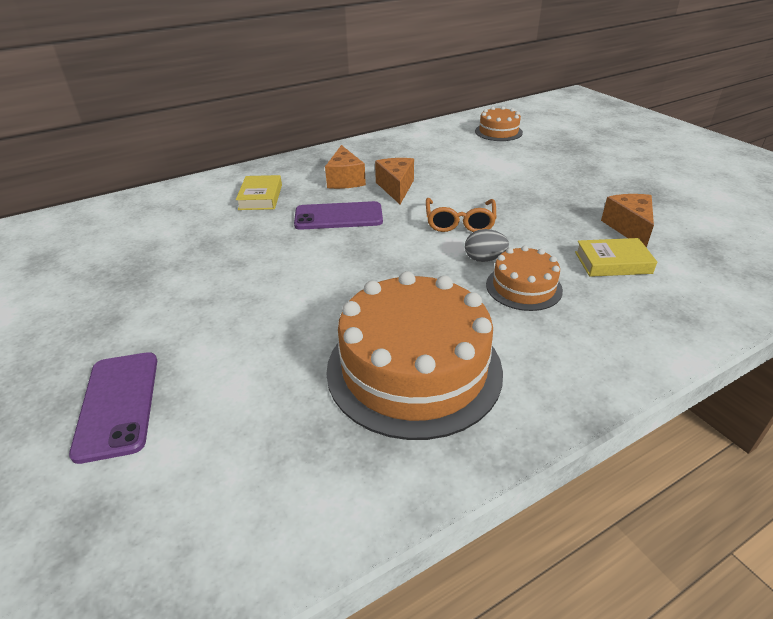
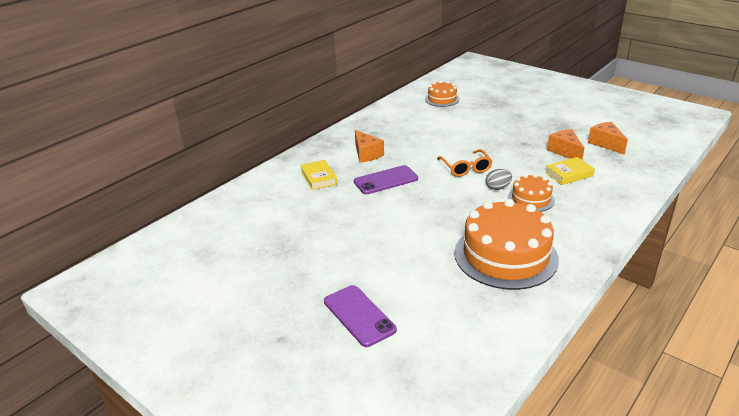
camera: 20 degrees left, 5 degrees down
orange cheese [375,158,414,204] -> orange cheese moved to [588,122,628,154]

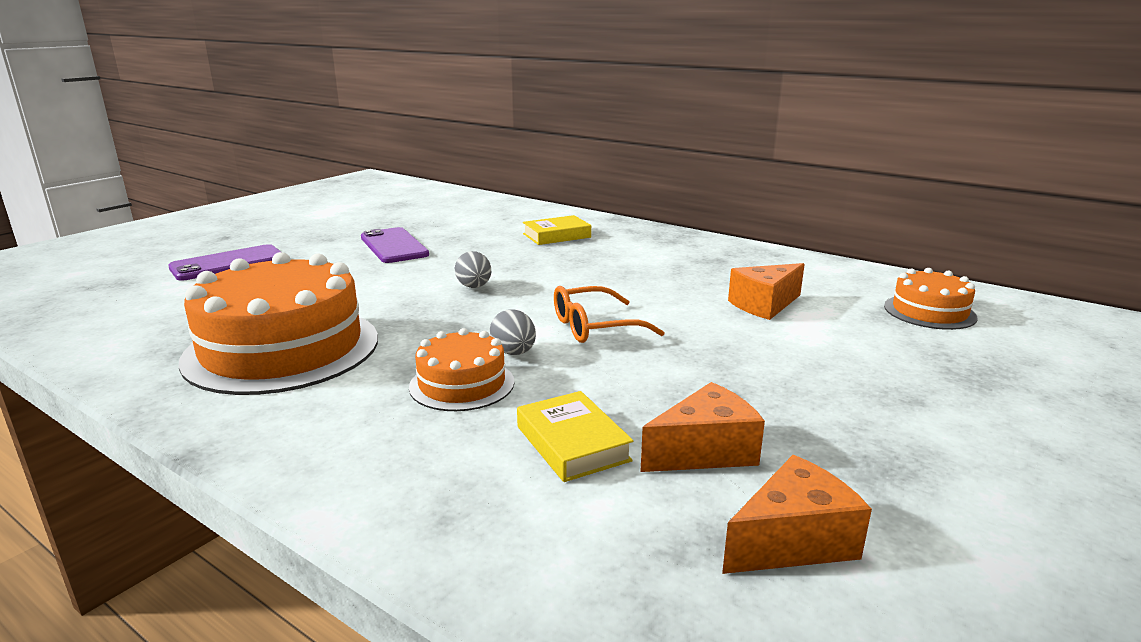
camera: 85 degrees right, 10 degrees down
purple phone [354,165,418,194] -> purple phone moved to [361,227,429,263]
orange cheese [355,130,384,163] -> orange cheese moved to [728,263,805,320]
none -> grey egg [455,251,491,288]

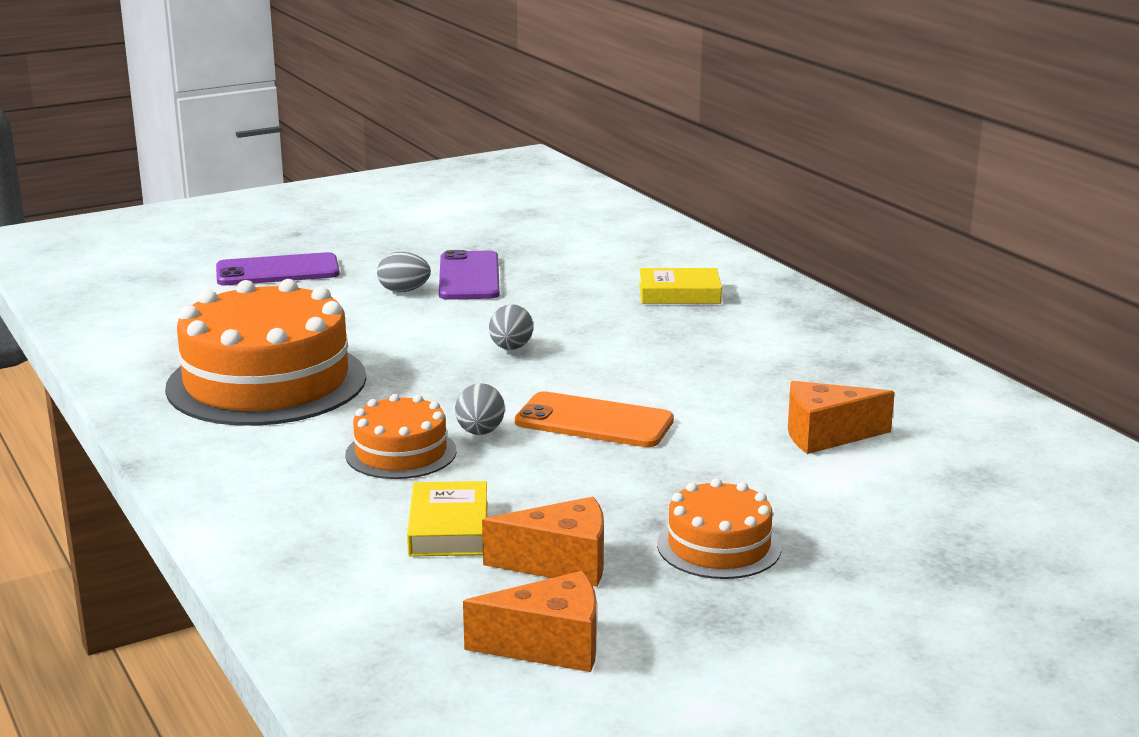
camera: 25 degrees right, 0 degrees up
orange glasses [554,286,665,343] -> orange phone [515,391,674,447]
orange cake [884,268,978,330] -> orange cake moved to [657,478,781,579]
none -> grey egg [377,252,431,292]

